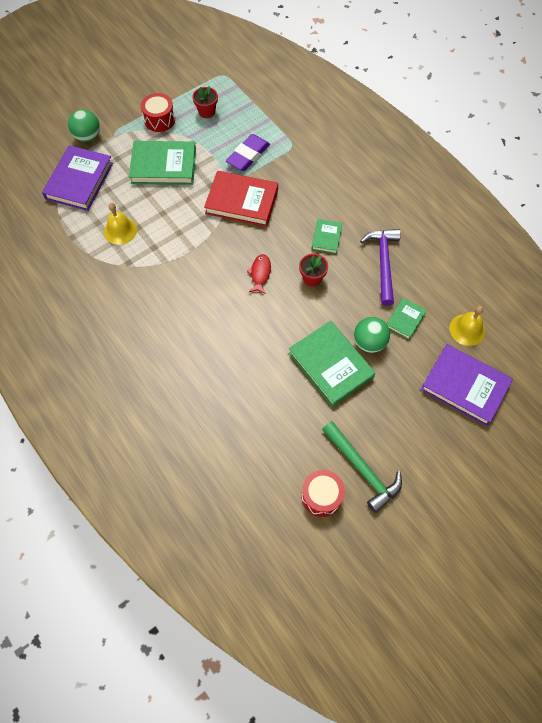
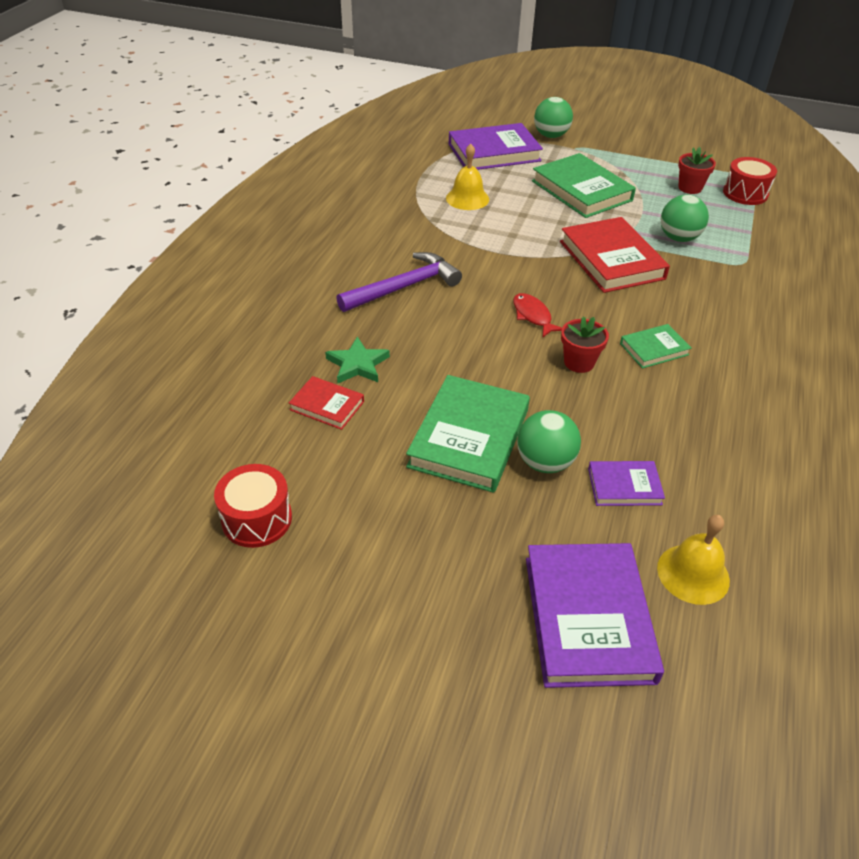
camera: 55 degrees right, 20 degrees down
red drum [141,93,175,132] -> red drum moved to [723,157,777,205]
purple eraser [226,134,270,171] -> green ball [661,195,709,242]
red fish [247,254,271,294] -> red fish turned 90 degrees counterclockwise [513,293,562,337]
green hammer [322,421,402,513] -> none
purple hammer [360,229,401,306] -> purple hammer moved to [336,252,462,312]
green book [386,298,427,340] -> purple book [588,461,665,506]
none -> red book [289,376,364,430]
none -> green star [325,336,390,383]

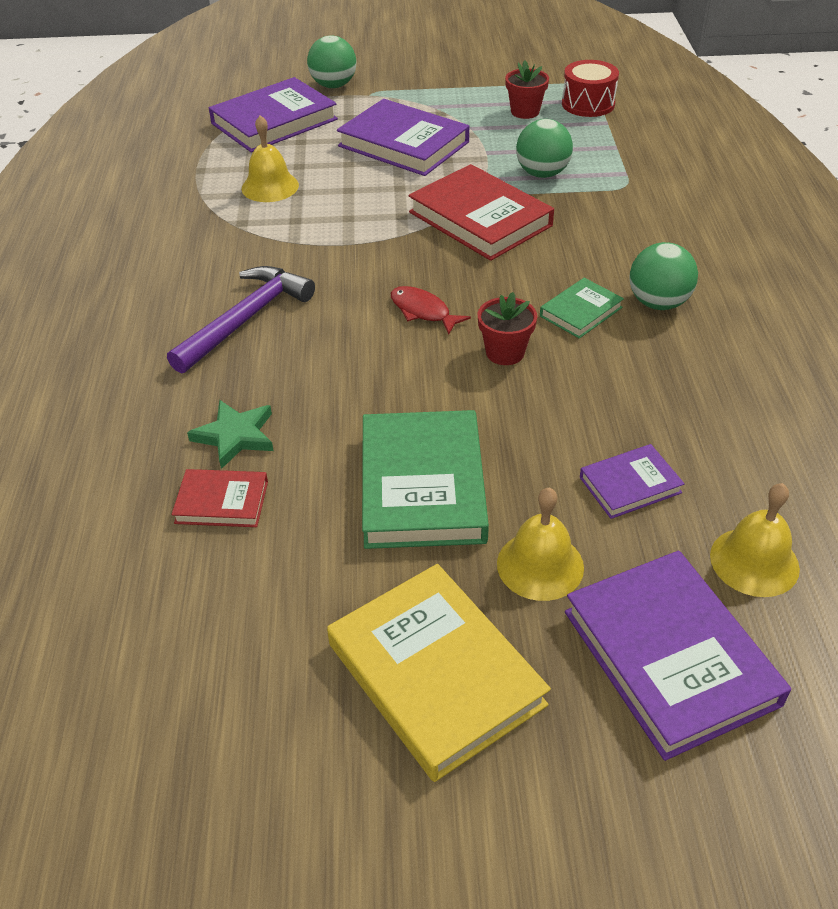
camera: 20 degrees left, 0 degrees up
red drum [214,464,292,548] -> none
green ball [517,410,581,473] -> green ball moved to [629,242,698,310]
green book [532,153,636,218] -> purple book [337,99,469,176]
none -> yellow book [327,564,551,782]
none -> yellow bell [497,488,584,601]

